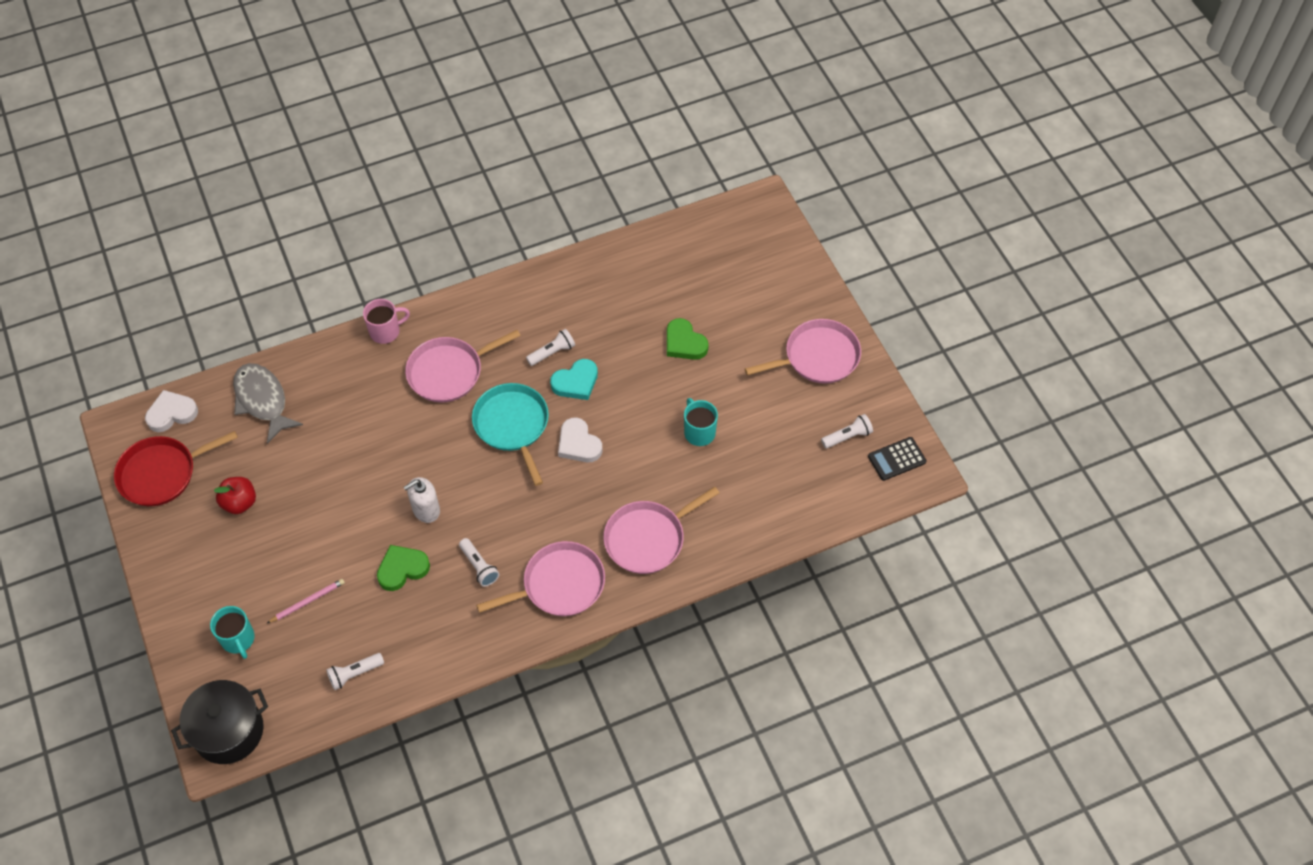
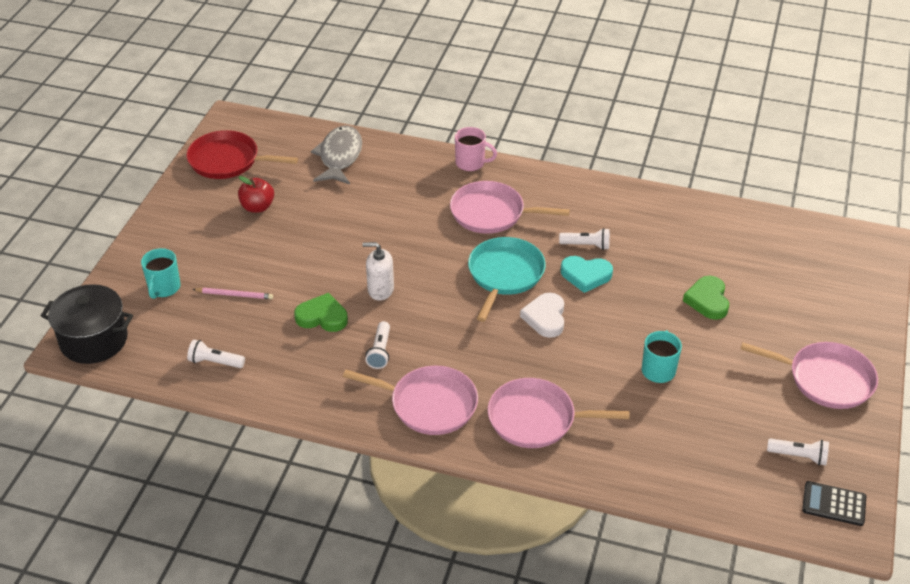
camera: 40 degrees right, 15 degrees down
white heart [145,390,198,432] -> none

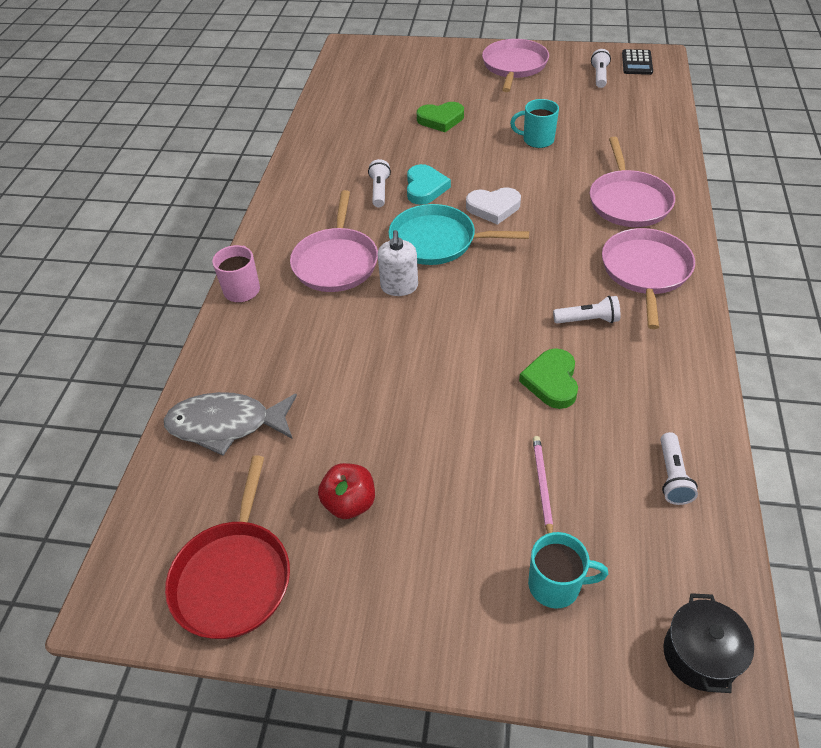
camera: 95 degrees left, 5 degrees up
black pot [41,284,133,364] -> black pot [664,593,754,693], size x0.66
white soap dispenser [362,242,394,300] -> white soap dispenser moved to [377,230,418,296]

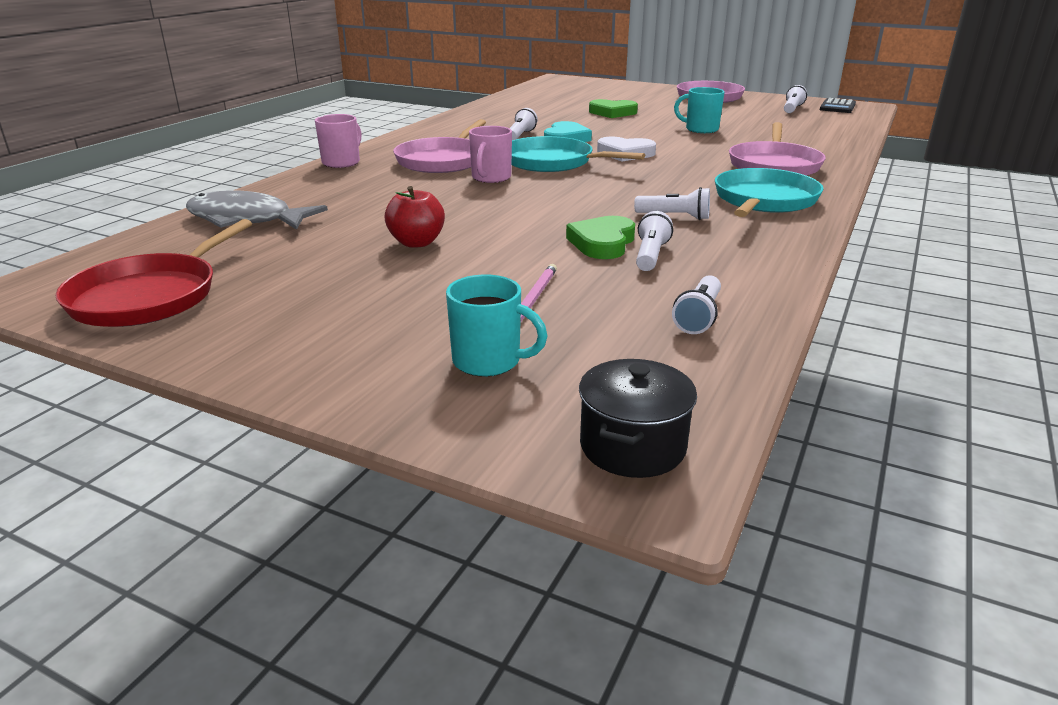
camera: 15 degrees right, 20 degrees down
red apple [318,463,375,519] -> red apple moved to [384,186,445,248]
white soap dispenser [377,230,418,296] -> pink mug [469,126,512,183]
pink pan [602,228,695,329] -> turquoise pan [715,168,824,217]
none -> white flashlight [636,211,673,271]

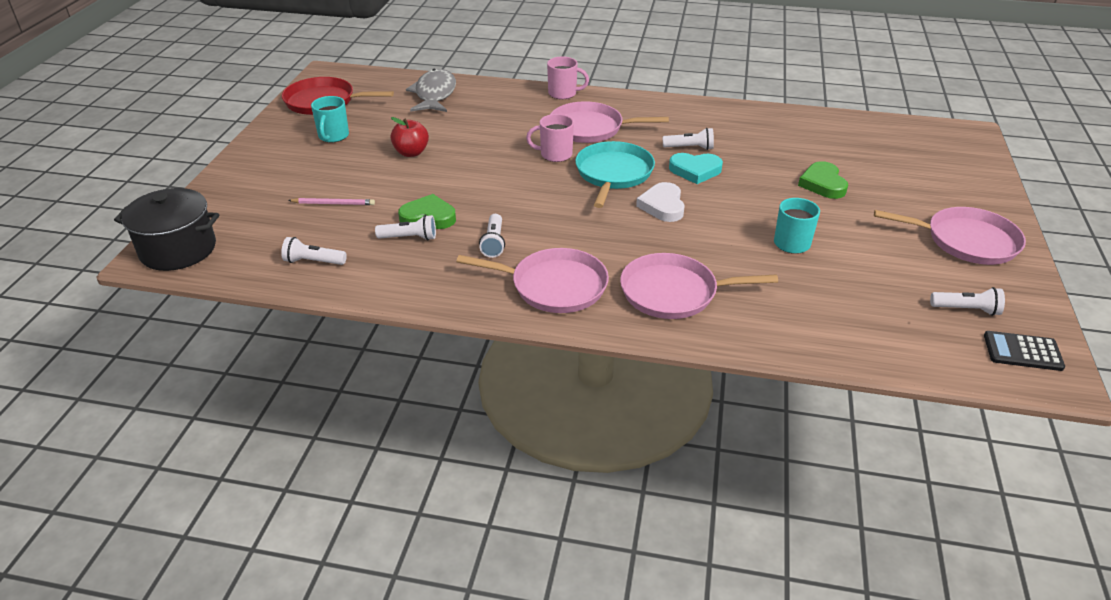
camera: 75 degrees right, 10 degrees up
turquoise mug [446,274,547,377] -> turquoise mug moved to [311,96,349,142]
black pot [579,359,697,478] -> black pot [114,188,219,271], size x1.52
turquoise pan [715,168,824,217] -> pink pan [456,248,609,313]

